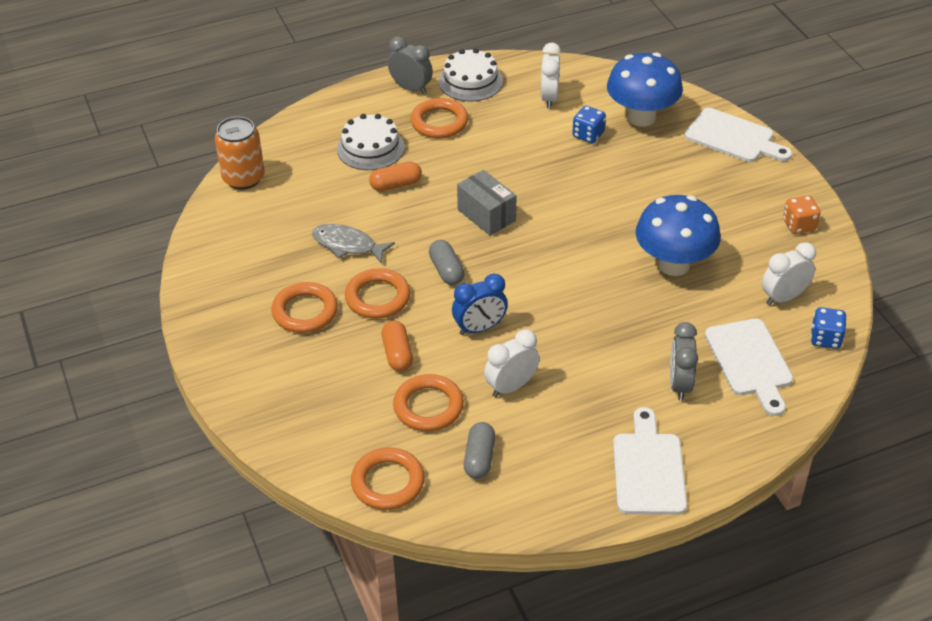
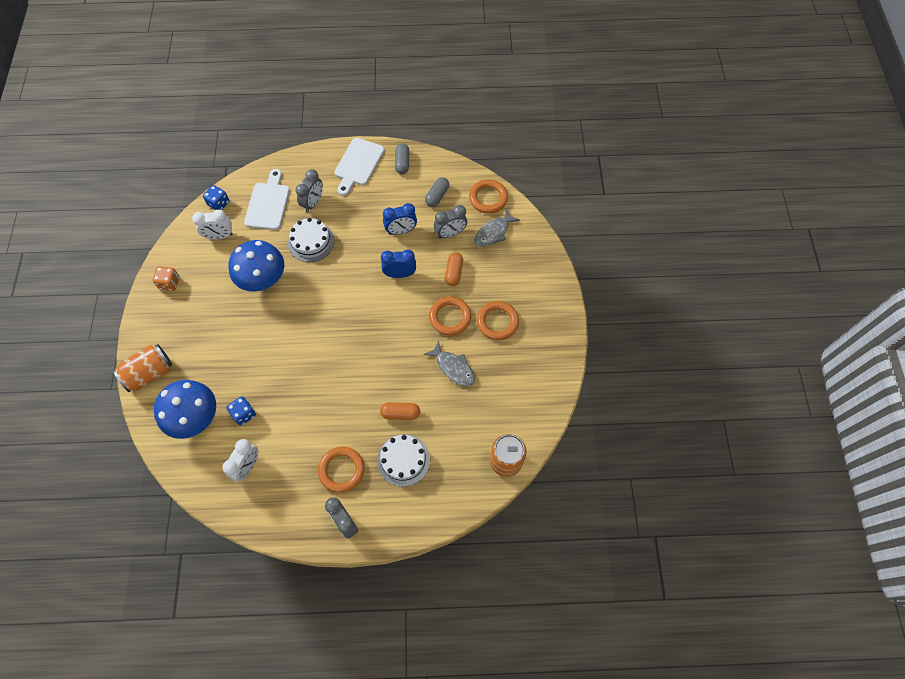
camera: 160 degrees left, 20 degrees up
orange ring [393,374,464,431] -> grey clock [434,205,467,238]
grey capsule [429,240,465,285] -> grey capsule moved to [395,143,409,174]
white cake [439,48,503,102] -> white cake moved to [288,218,334,262]
grey box [457,170,517,236] -> none
white clock [484,329,539,397] -> blue clock [383,203,417,235]
white cutting board [685,108,792,162] -> orange can [113,344,172,392]
none -> grey fish [474,209,520,247]

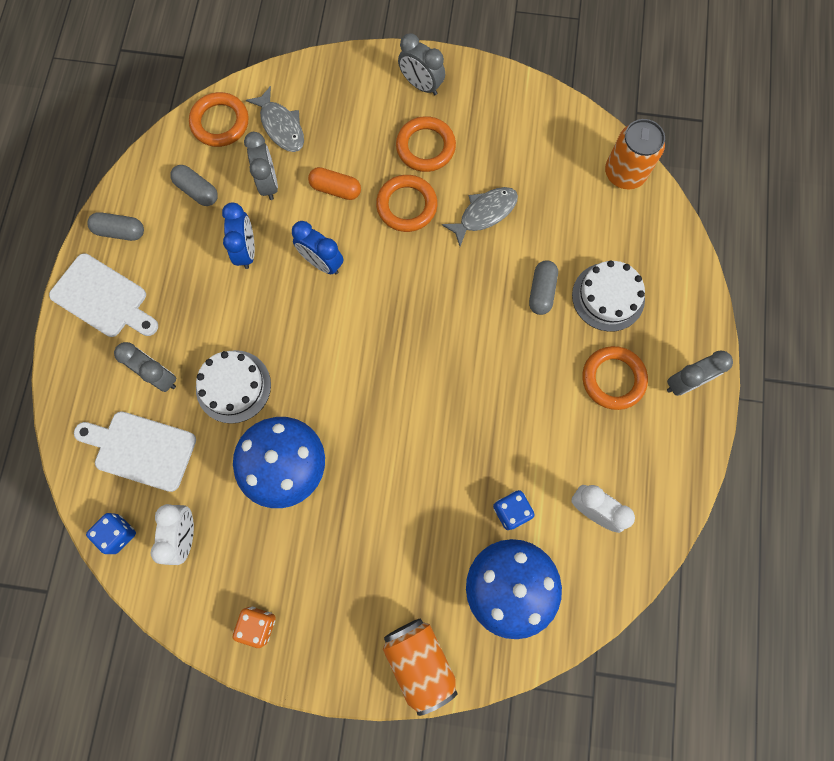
camera: 80 degrees left, 10 degrees up
orange capsule [380,402,420,420] -> grey capsule [529,261,558,315]
blue clock [381,250,416,278] -> blue clock turned 60 degrees counterclockwise [292,221,344,274]
none -> grey clock [398,33,445,95]

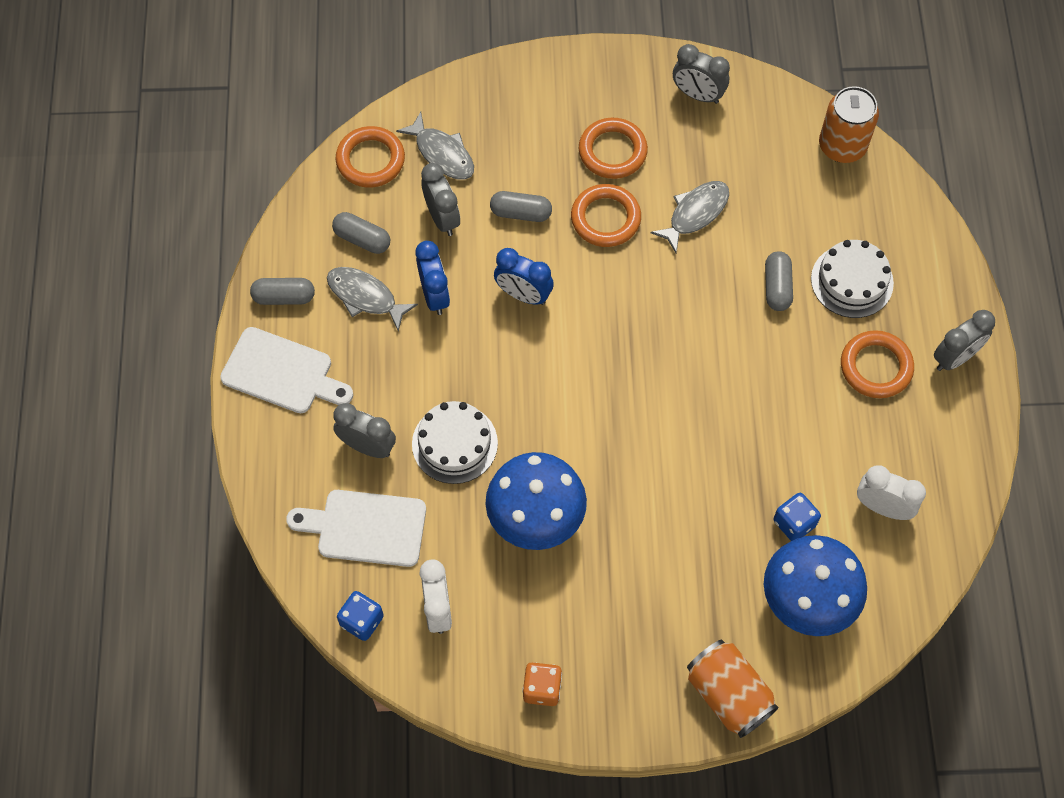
camera: 10 degrees left, 10 degrees down
orange capsule [308,167,361,200] -> grey capsule [490,191,552,222]
grey clock [398,33,445,95] -> grey clock moved to [673,44,730,104]
none -> grey fish [327,267,418,331]

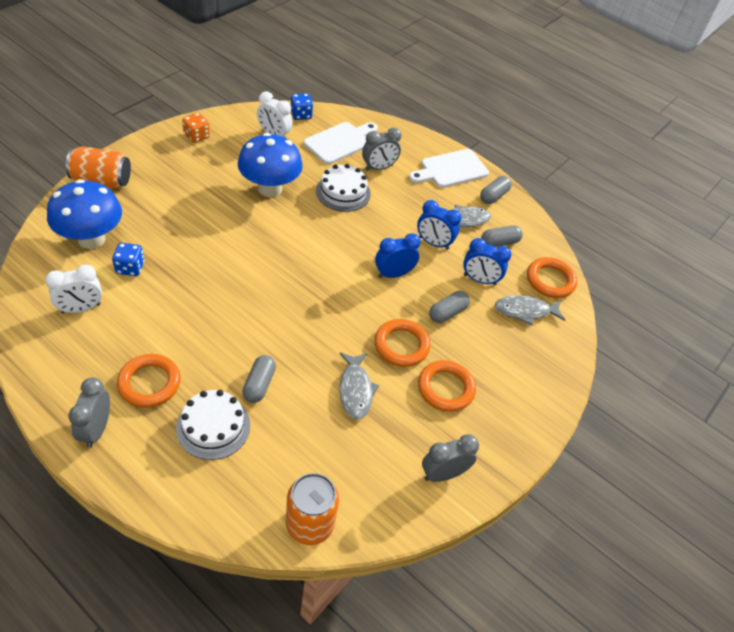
camera: 125 degrees right, 15 degrees down
grey clock [421,163,460,236] -> blue clock [463,238,511,286]
grey capsule [765,251,793,311] -> grey capsule turned 60 degrees clockwise [242,355,276,403]

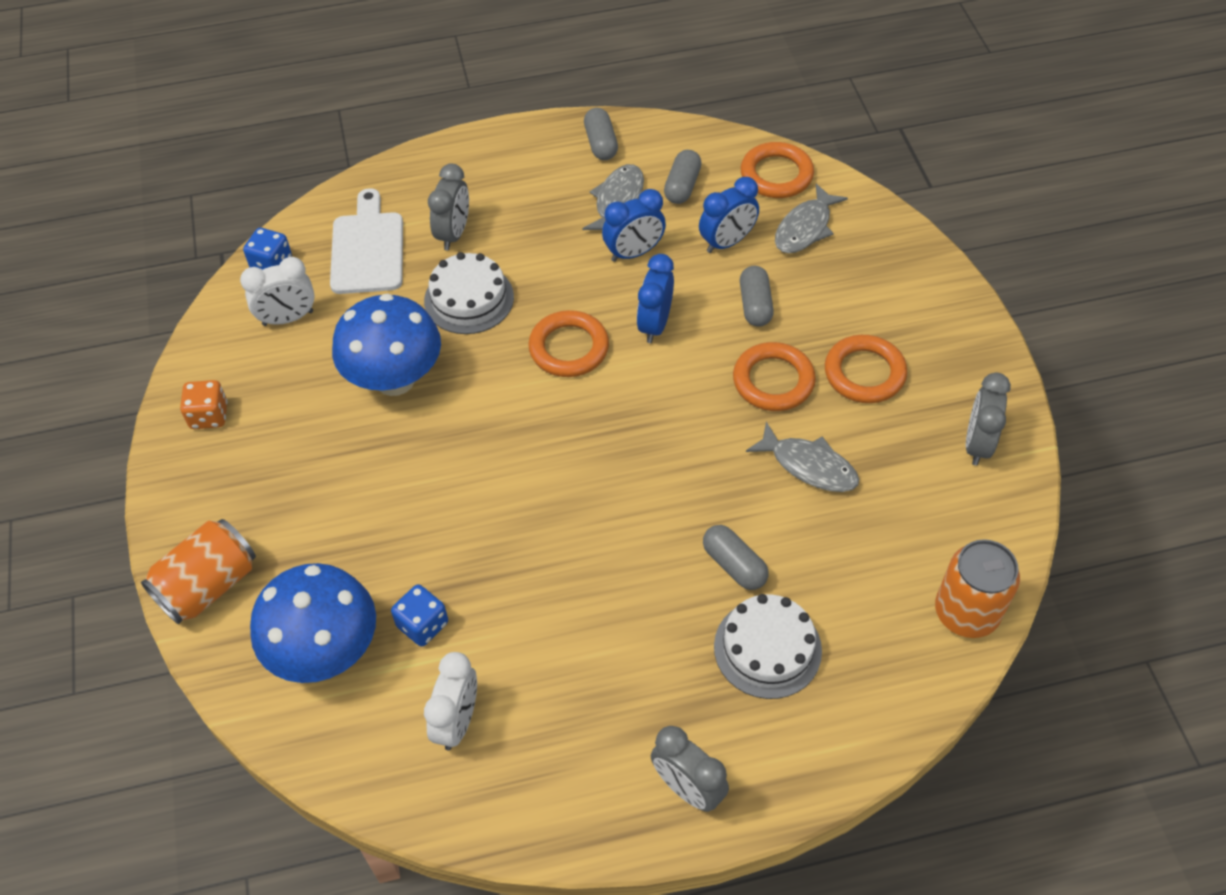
camera: 45 degrees left, 5 degrees up
orange ring [117,354,181,408] -> orange ring moved to [528,310,609,377]
white cutting board [409,149,489,188] -> none

